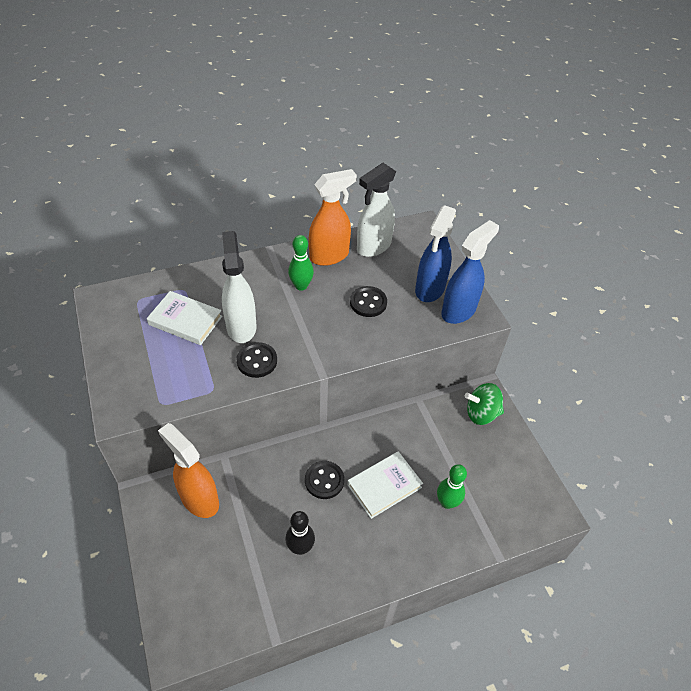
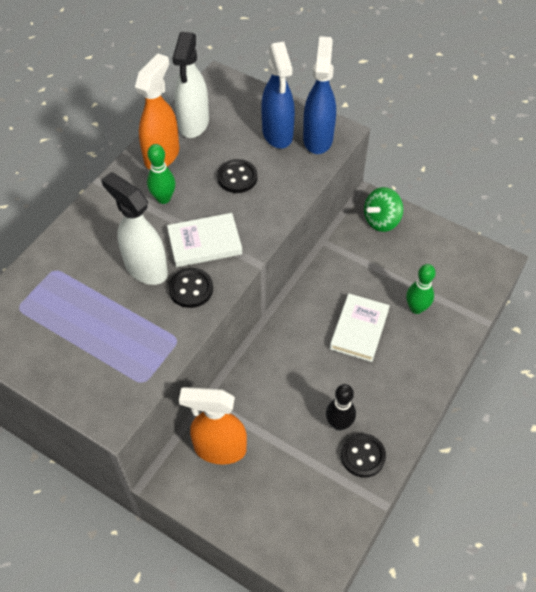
camera: 35 degrees left, 5 degrees up
white book [147,291,222,345] -> white book moved to [167,213,242,267]
black button [305,461,344,499] -> black button moved to [341,433,386,478]

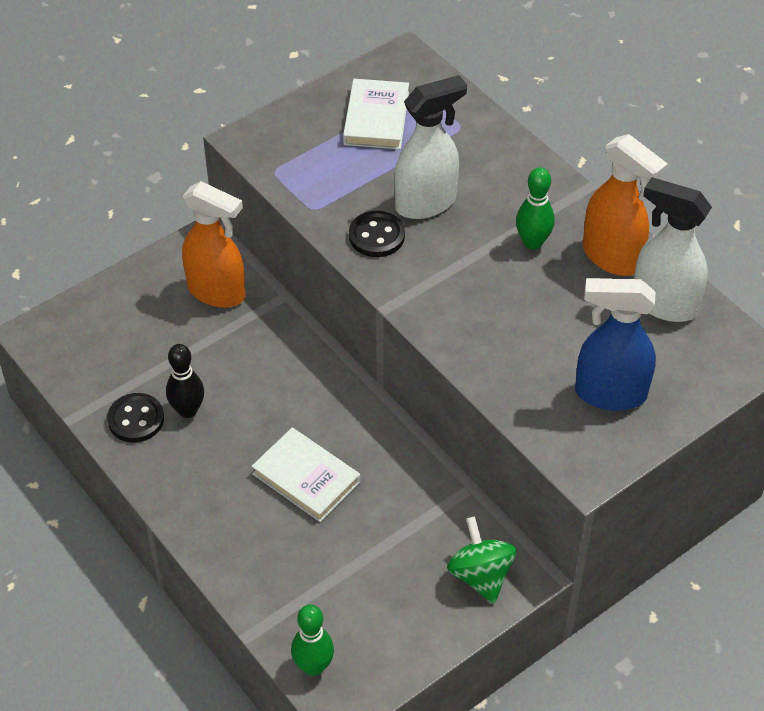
camera: 110 degrees right, 5 degrees down
white book [167,213,242,267] -> white book moved to [343,79,409,149]
orange spray bottle [179,387,247,465] -> orange spray bottle turned 90 degrees clockwise [182,181,245,308]
black button [217,159,258,193] -> none
blue spray bottle [303,36,336,154] -> none
green bowling pin [406,264,436,314] -> green bowling pin moved to [291,605,334,676]

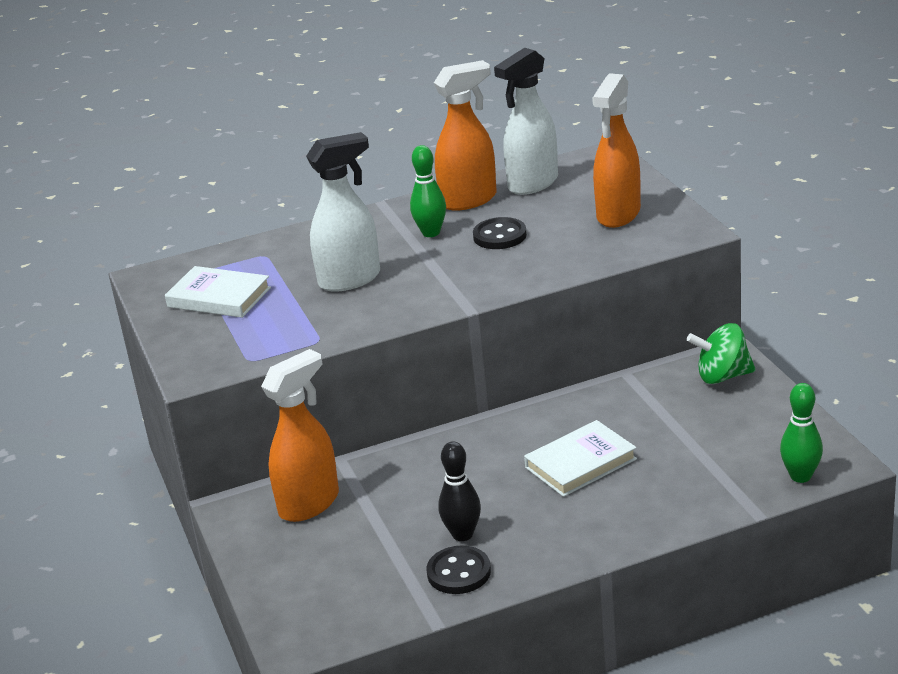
camera: 70 degrees left, 20 degrees down
black button [349,211,405,257] -> black button moved to [473,217,527,249]
white spray bottle [394,75,467,219] -> white spray bottle turned 75 degrees clockwise [306,132,380,292]
blue spray bottle [575,278,656,411] -> orange spray bottle [592,73,641,228]

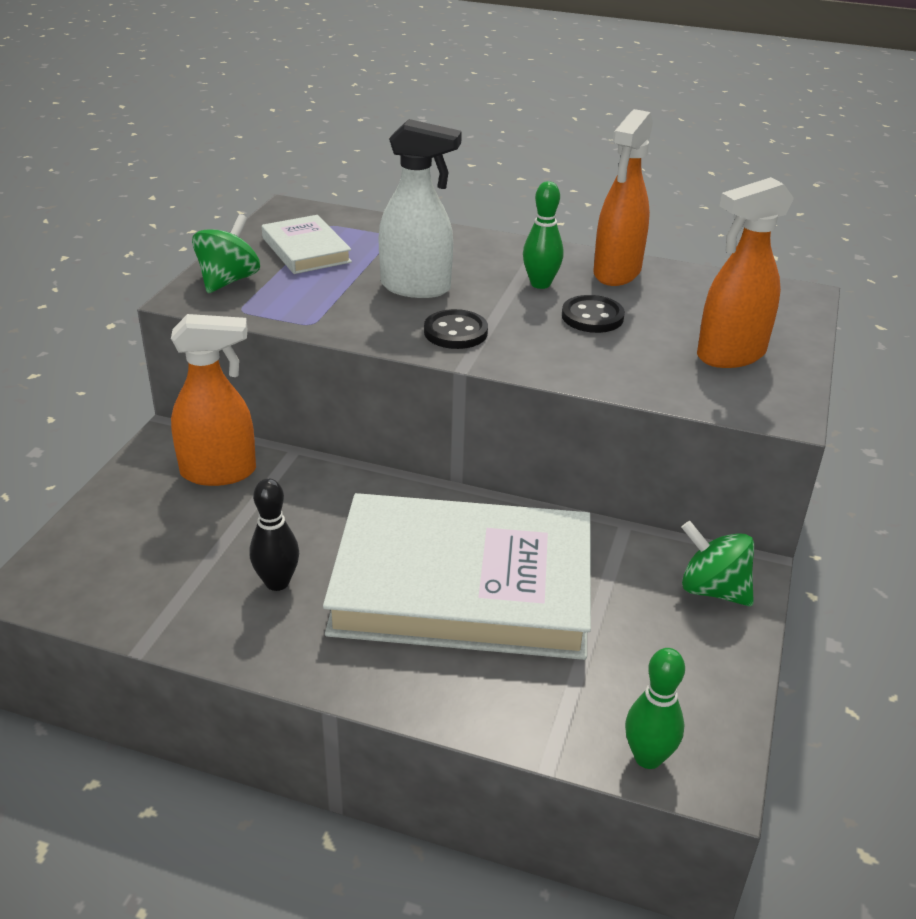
camera: 35 degrees right, 5 degrees up
black button [427,545,491,594] -> black button moved to [424,309,488,349]
orange spray bottle [434,60,497,211] -> orange spray bottle turned 105 degrees clockwise [593,109,653,286]
white spray bottle [494,47,558,195] -> none
white book [524,420,637,497] -> white book [323,493,591,660], size x2.22
none -> green spinning top [192,214,260,293]

